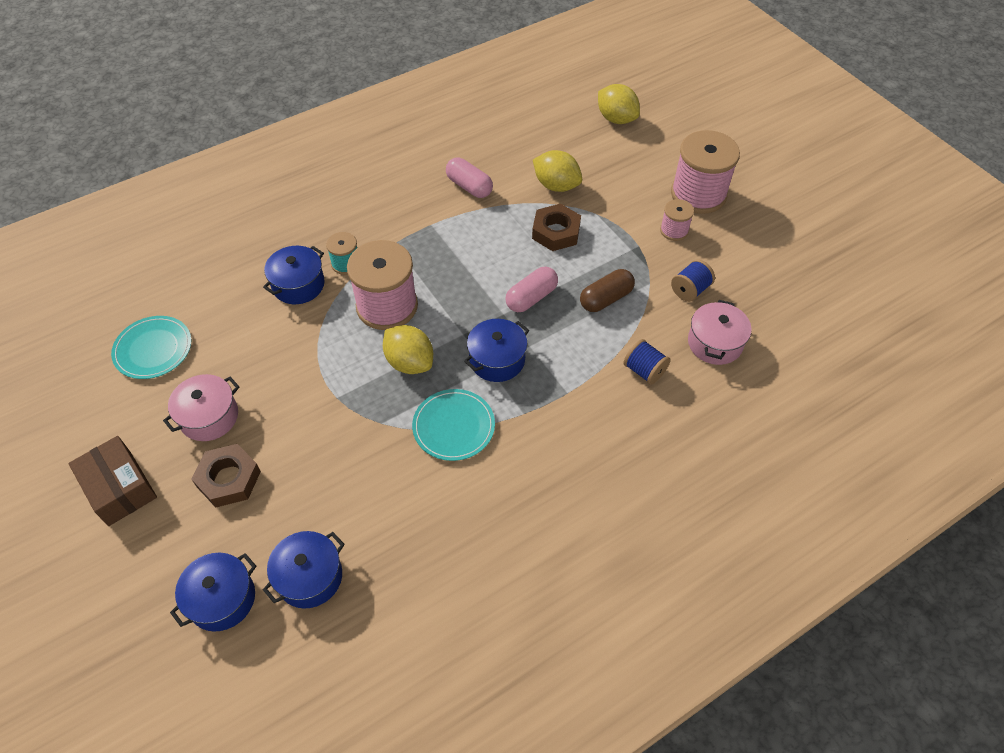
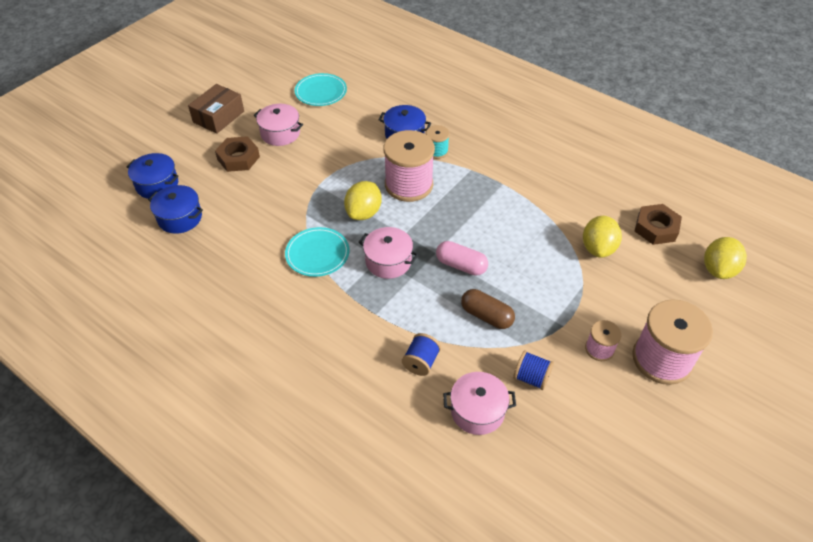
camera: 70 degrees right, 5 degrees down
pink capsule [446,158,493,198] -> none
blue pot [464,319,529,382] -> pink pot [359,227,418,279]
brown nut [532,204,581,251] -> brown nut moved to [635,204,682,245]

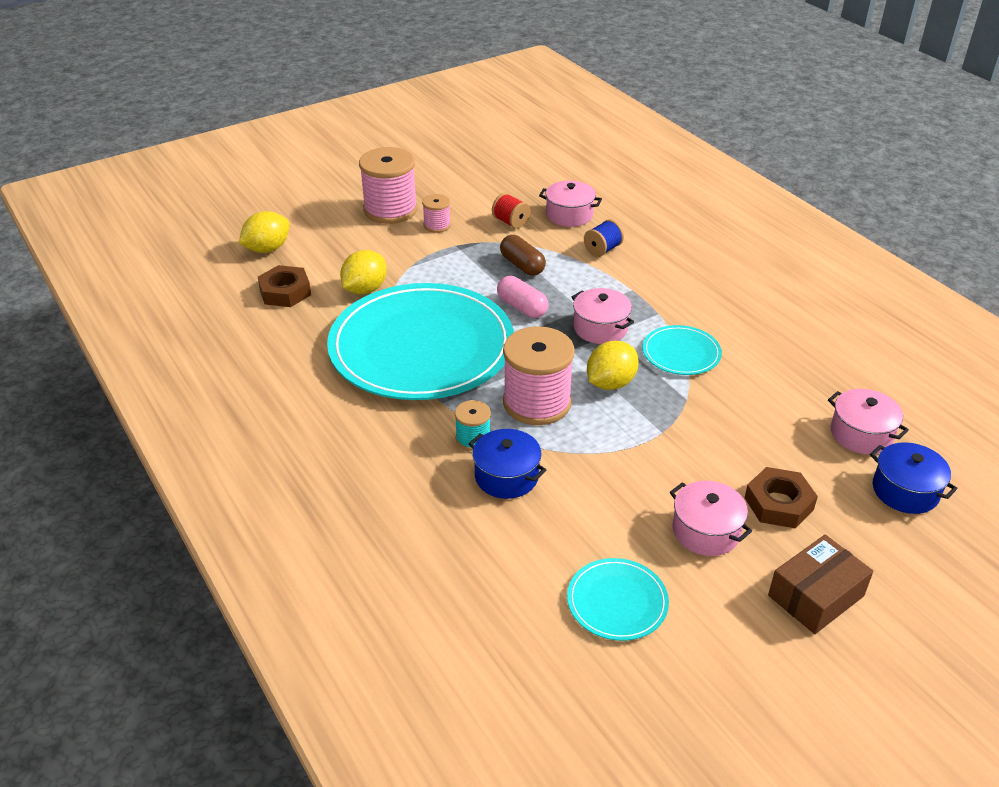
camera: 160 degrees left, 10 degrees down
blue pot [148,185,203,234] -> pink pot [828,389,909,455]
blue spool [513,350,554,390] -> red spool [492,193,531,229]
none -> turquoise plate [327,283,514,400]

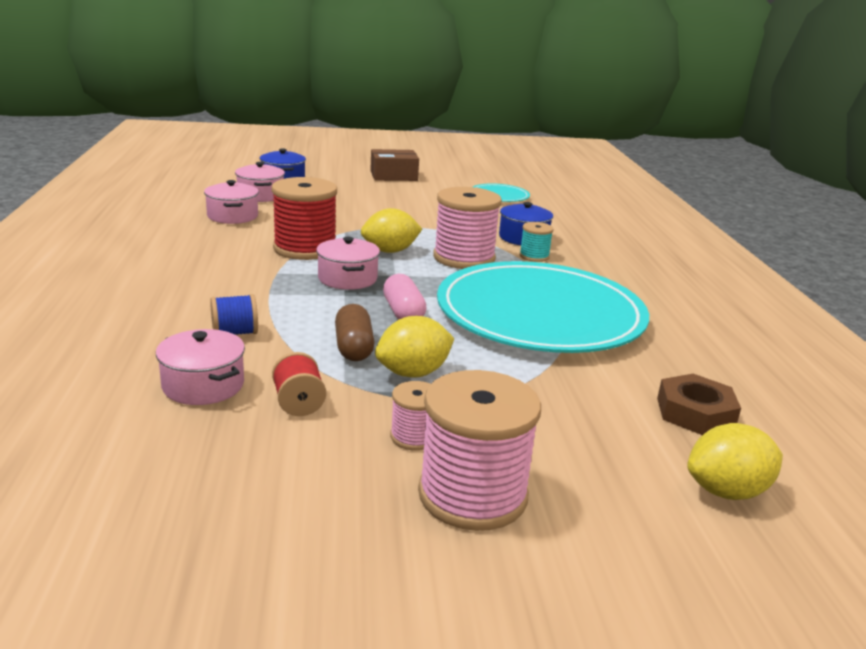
camera: 155 degrees left, 15 degrees down
yellow lemon [340,250,387,294] -> yellow lemon moved to [375,316,455,378]
turquoise plate [643,325,722,375] -> red spool [271,177,337,260]
pink pot [670,481,752,556] -> pink pot moved to [204,180,259,224]
brown nut [745,467,818,529] -> none

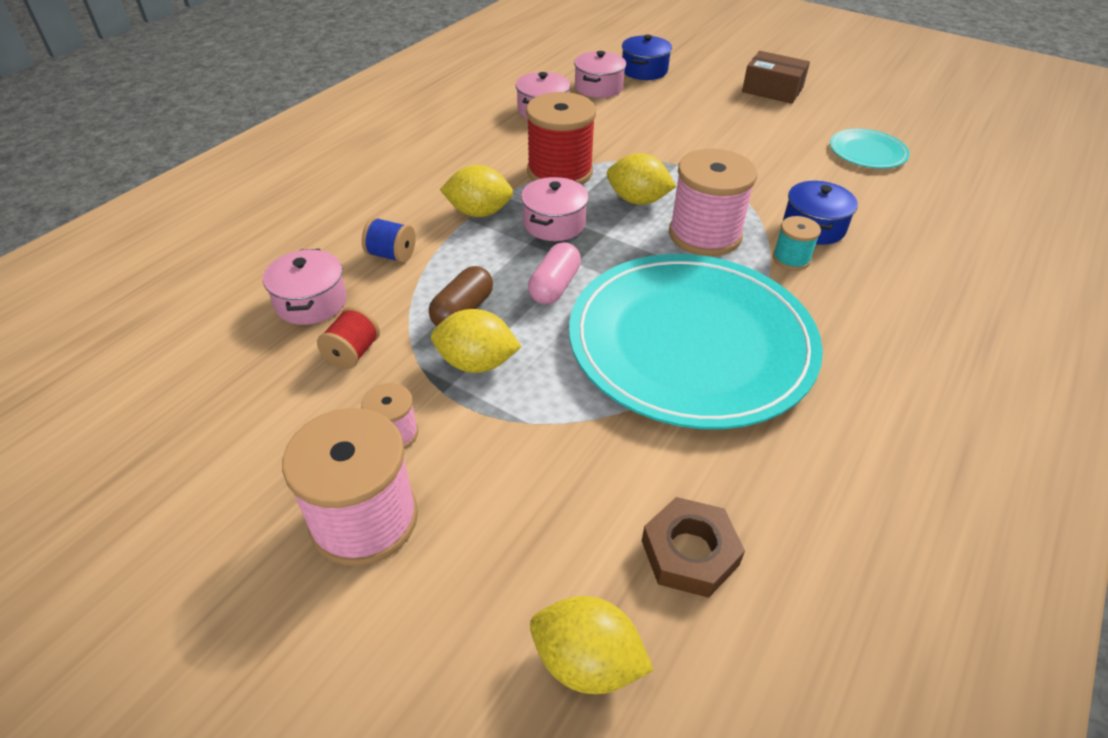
camera: 40 degrees right, 20 degrees up
none -> yellow lemon [440,165,513,217]

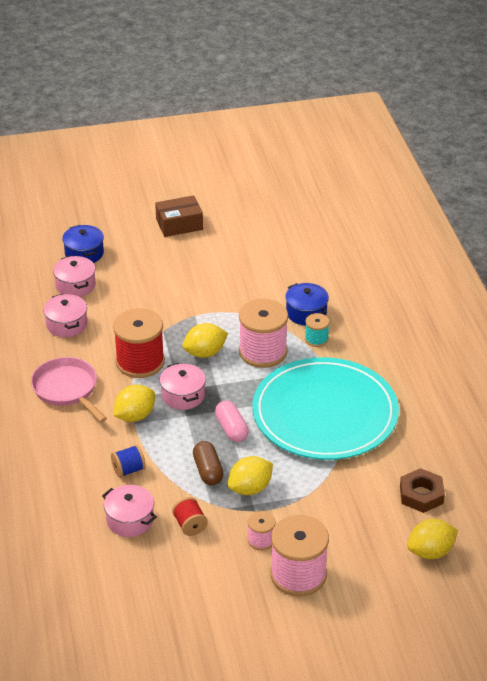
camera: 45 degrees left, 5 degrees down
turquoise plate [830,129,910,169] -> none
none -> pink pan [31,357,107,422]

